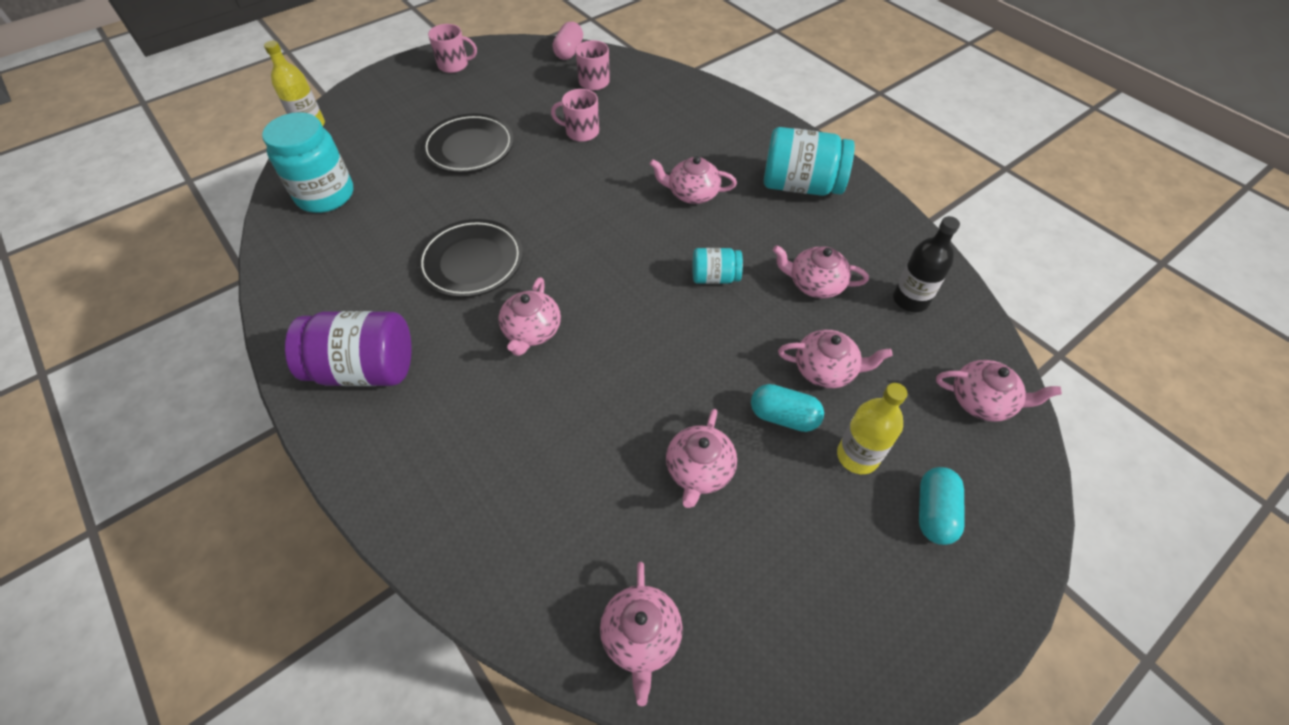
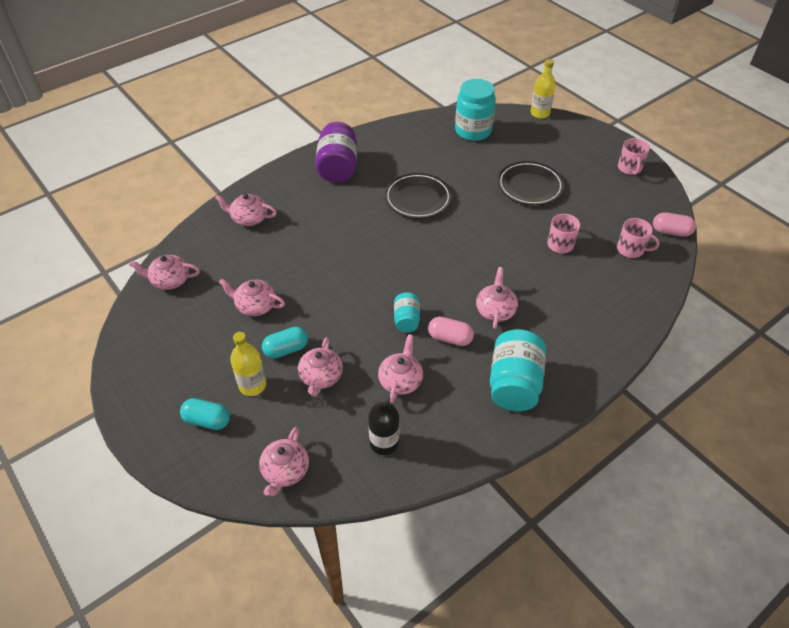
camera: 90 degrees right, 5 degrees down
pink teapot [498,277,561,356] -> pink teapot moved to [215,194,277,226]
turquoise capsule [751,384,824,432] -> turquoise capsule turned 45 degrees clockwise [262,327,308,359]
none -> pink capsule [428,317,474,346]

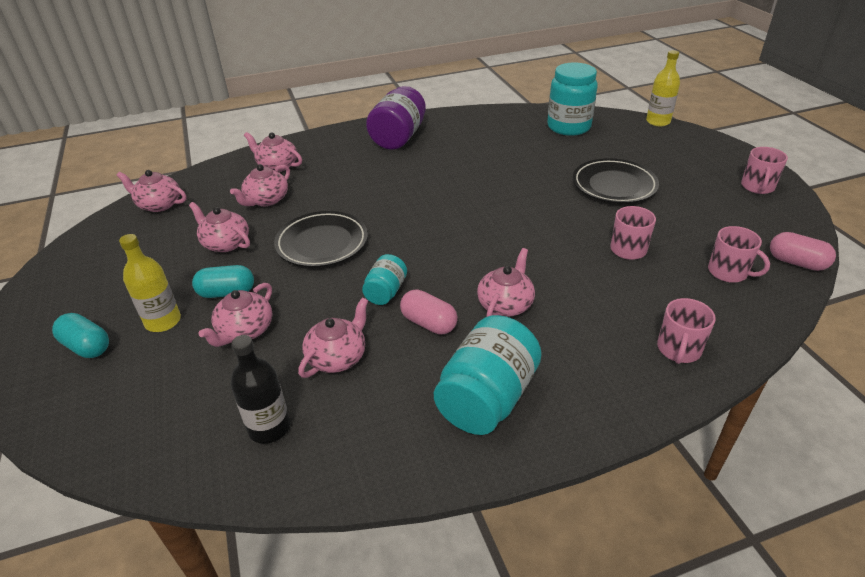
camera: 20 degrees right, 10 degrees down
pink teapot [259,427,309,496] -> pink teapot moved to [230,164,290,206]
black plate [385,173,452,219] -> black plate moved to [274,211,368,267]
none -> pink mug [657,298,716,364]

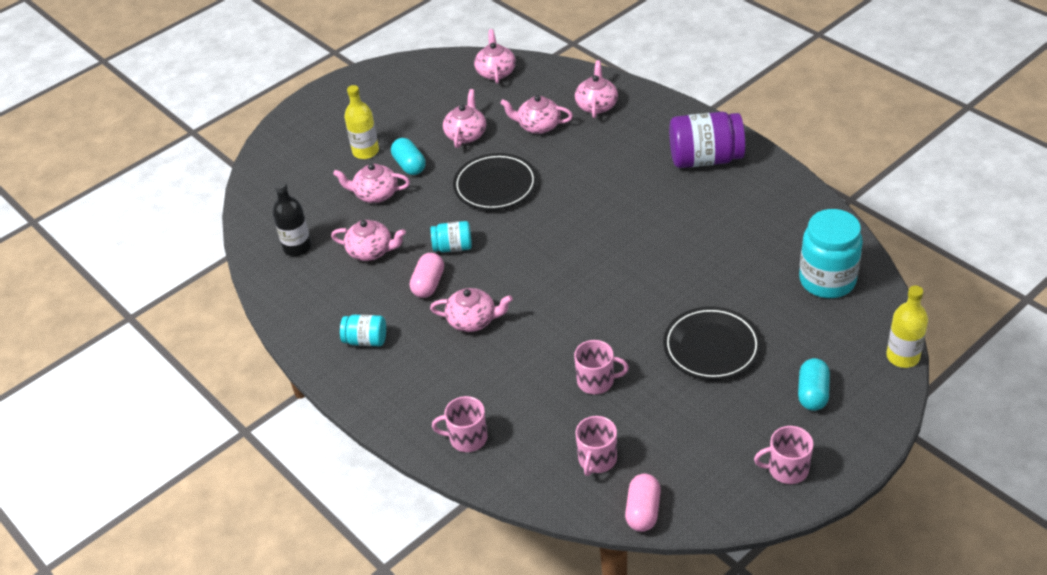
camera: 70 degrees right, 5 degrees up
turquoise capsule [52,313,109,358] -> turquoise capsule moved to [798,358,830,411]
turquoise jar [434,315,542,435] -> turquoise jar [340,315,386,346], size x0.54

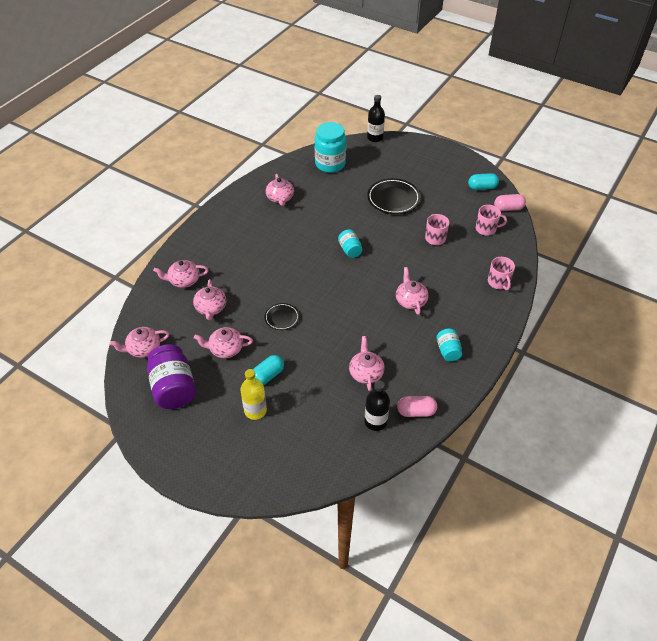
camera: 110 degrees left, 5 degrees up
pink teapot [333,164,410,203] -> pink teapot moved to [266,174,294,206]
pink capsule [410,253,444,298] -> pink capsule moved to [397,396,437,417]
turquoise jar [431,221,472,252] -> turquoise jar moved to [338,229,362,258]
black plate [453,153,537,210] -> black plate [264,303,299,330], size x0.57
purple jar [669,112,745,168] -> purple jar moved to [147,344,196,409]
pink mug [754,426,813,484] -> none
turquoise capsule [798,358,830,411] -> turquoise capsule moved to [468,173,499,190]
yellow bottle [886,286,928,368] -> black bottle [367,95,385,142]

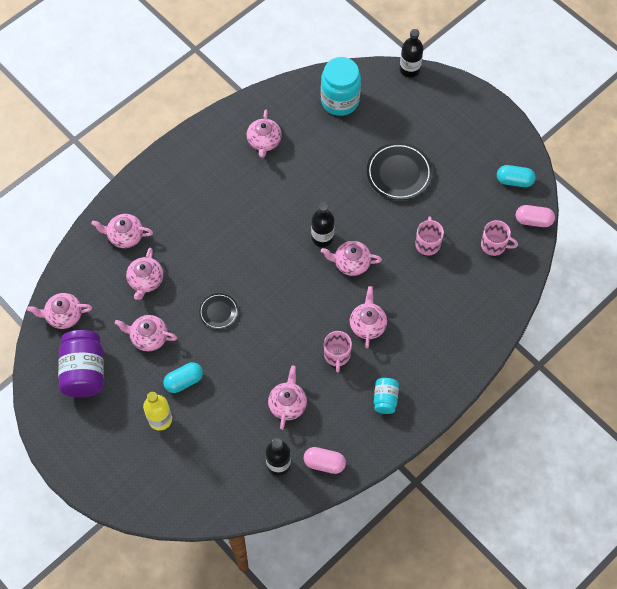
camera: 15 degrees right, 15 degrees up
turquoise jar [338,229,362,258] -> black bottle [311,202,335,247]
pink mug [488,257,515,290] -> pink mug moved to [324,331,352,373]
none -> pink teapot [321,241,382,276]

